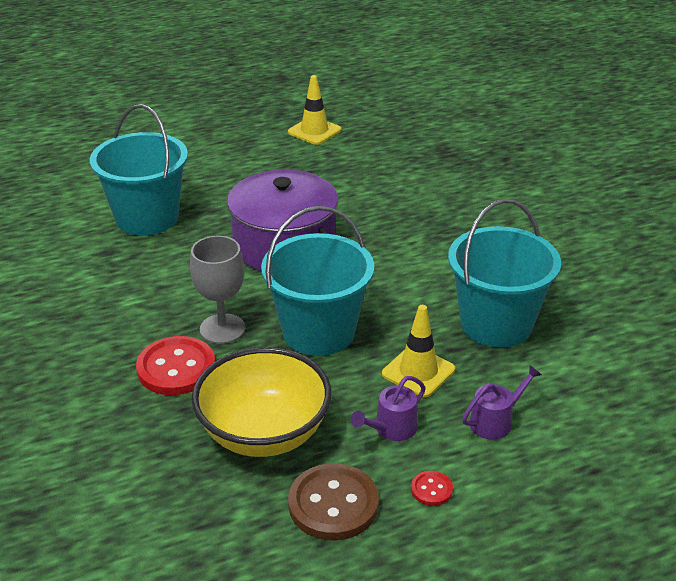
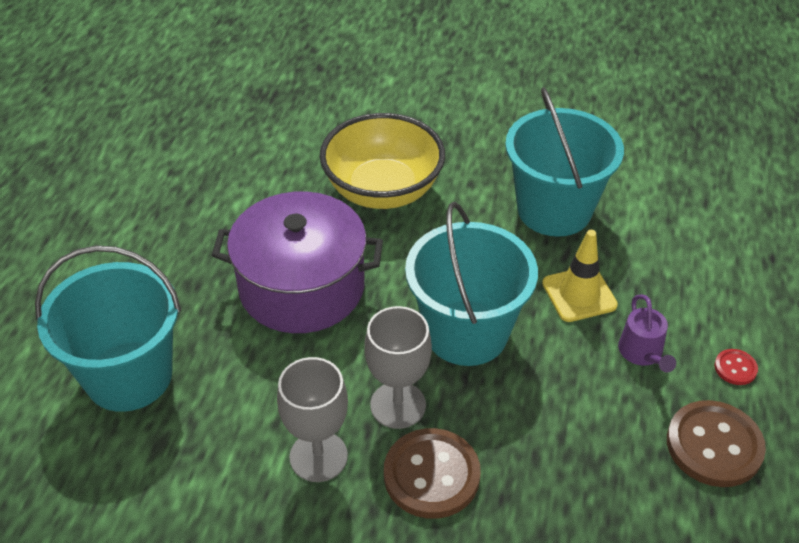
camera: 55 degrees left, 10 degrees up
red button [136,336,215,395] -> brown button [384,428,481,519]
yellow bowl [192,347,332,457] -> yellow bowl moved to [320,113,445,209]
yellow traffic cone [288,75,341,145] -> none
purple watering can [462,365,542,440] -> none
none -> grey goblet [277,357,348,482]

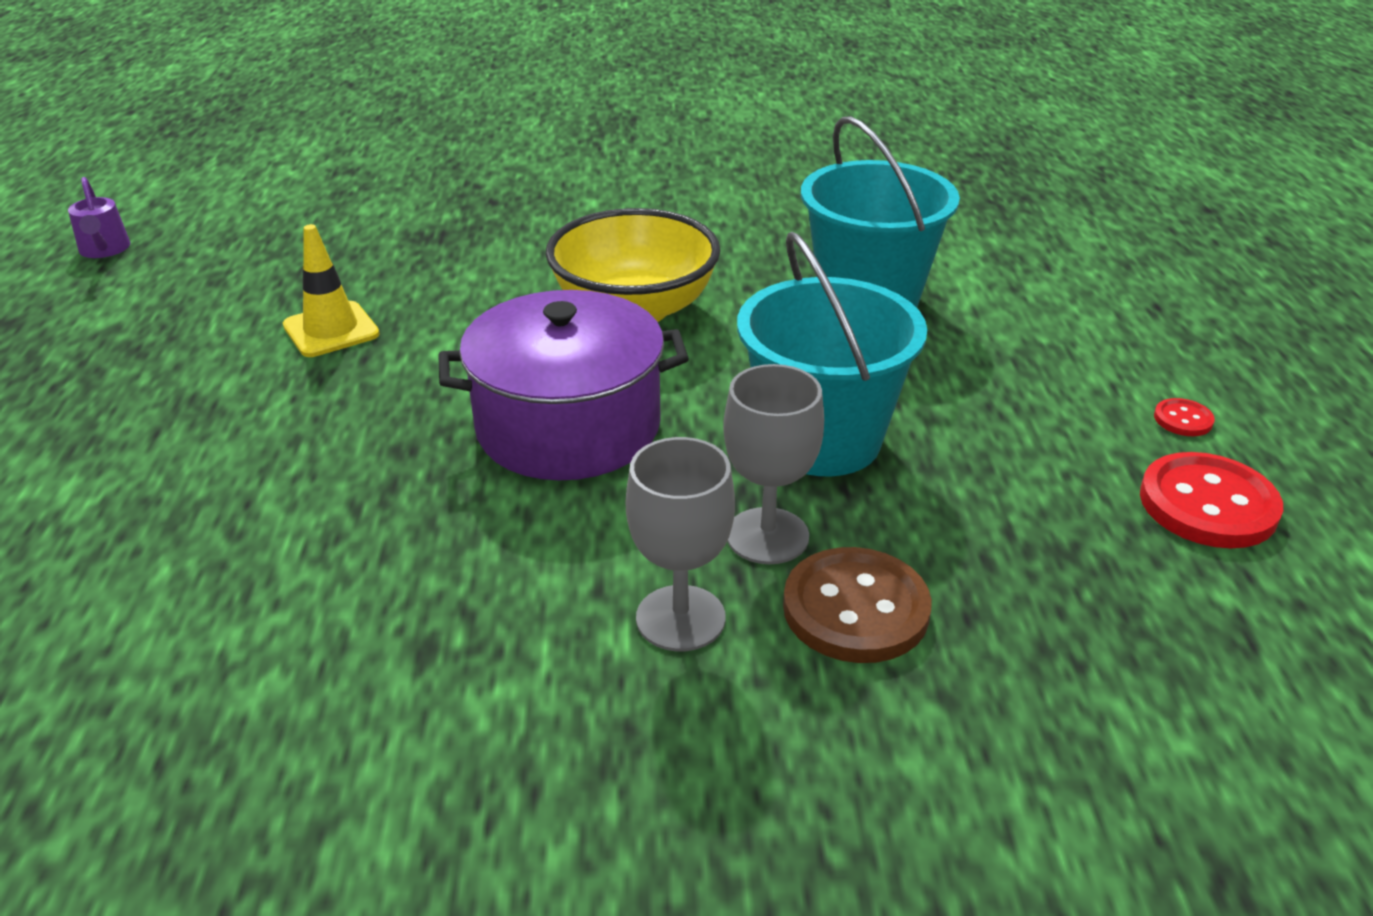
camera: 15 degrees left, 10 degrees down
turquoise bucket [35,245,181,412] -> none
yellow traffic cone [542,230,618,322] -> yellow traffic cone moved to [283,224,380,357]
purple watering can [618,294,676,373] -> purple watering can moved to [68,177,131,258]
brown button [667,400,766,487] -> red button [1140,452,1283,548]

